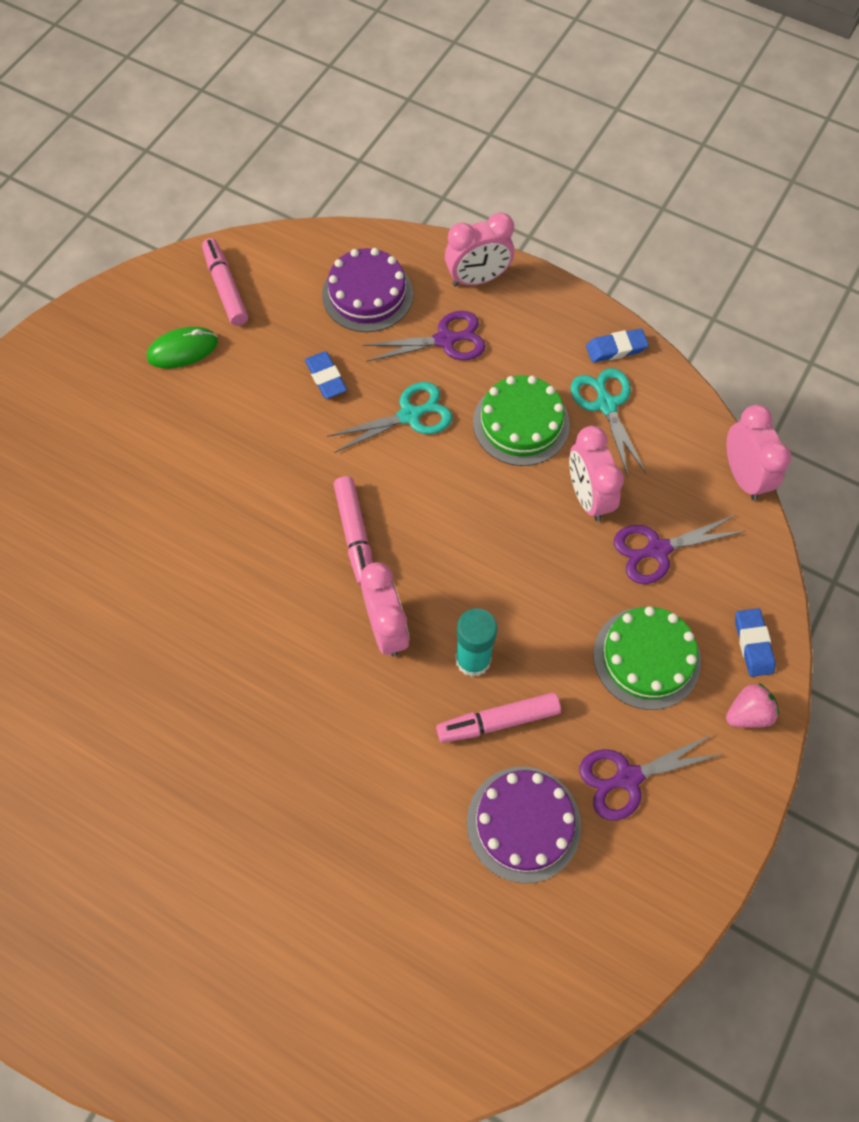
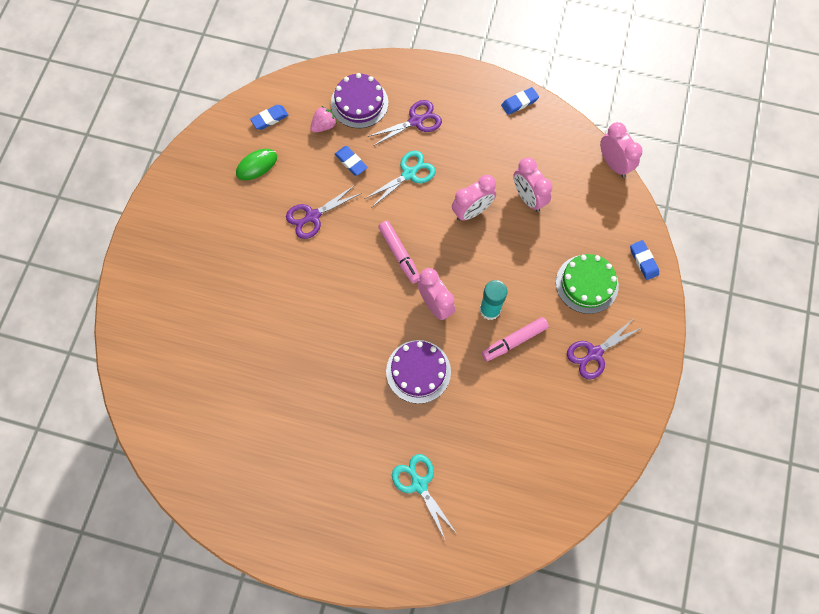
camera: 15 degrees left, 5 degrees up
pink marker [202,238,248,326] -> blue eraser [250,105,289,130]
pink clock [445,212,514,287] -> pink clock moved to [452,175,496,221]
purple cake [467,767,581,883] -> purple cake moved to [386,340,451,404]
green cake [473,375,570,466] -> none
turquoise scissors [571,368,646,476] -> turquoise scissors moved to [392,454,455,539]
purple scissors [614,515,745,584] -> purple scissors moved to [286,185,362,239]
pink strawberry [726,683,779,728] -> pink strawberry moved to [310,106,337,133]

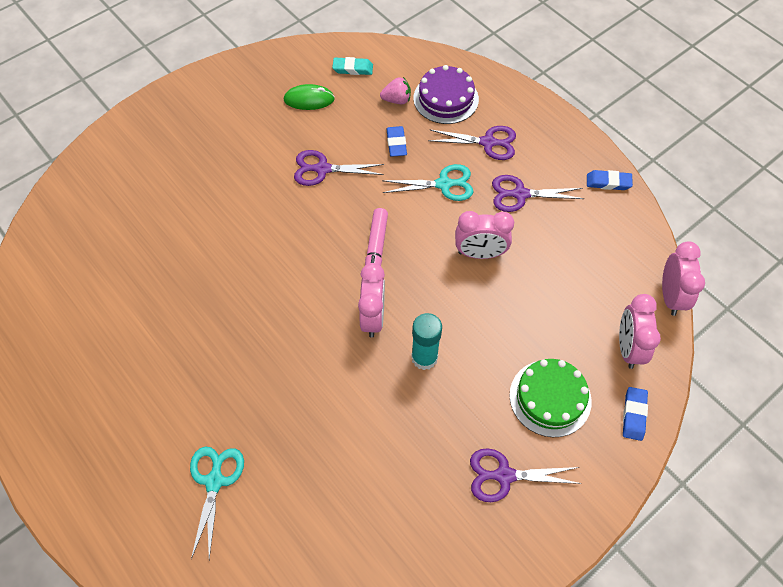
camera: 35 degrees right, 10 degrees down
blue eraser [250,105,289,130] -> turquoise eraser [332,57,373,75]
purple cake [386,340,451,404] -> none
pink marker [482,317,549,361] -> none
pink clock [513,157,552,212] -> pink clock moved to [619,294,661,369]
none -> purple scissors [492,175,584,212]

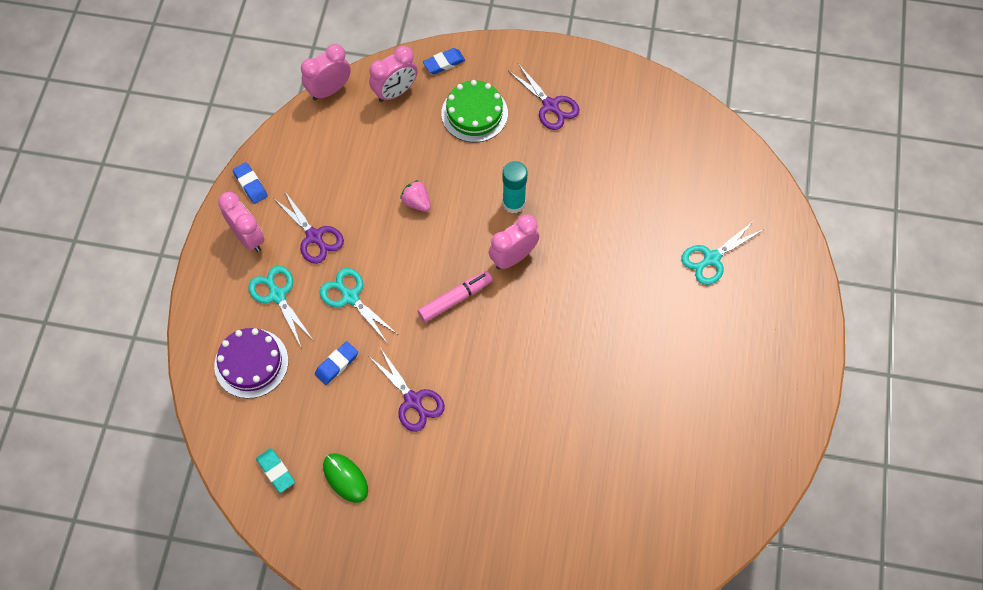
camera: 130 degrees left, 5 degrees up
pink strawberry [380,77,411,104] -> pink strawberry moved to [400,180,431,212]
purple scissors [428,126,516,160] -> turquoise scissors [248,266,314,347]
pink clock [455,211,514,259] -> pink clock moved to [218,192,265,252]

